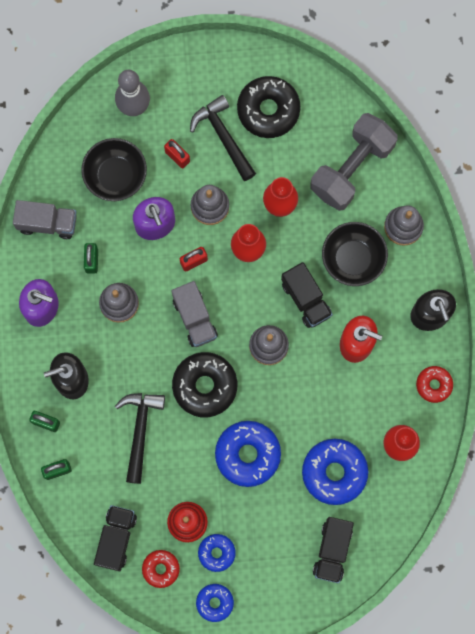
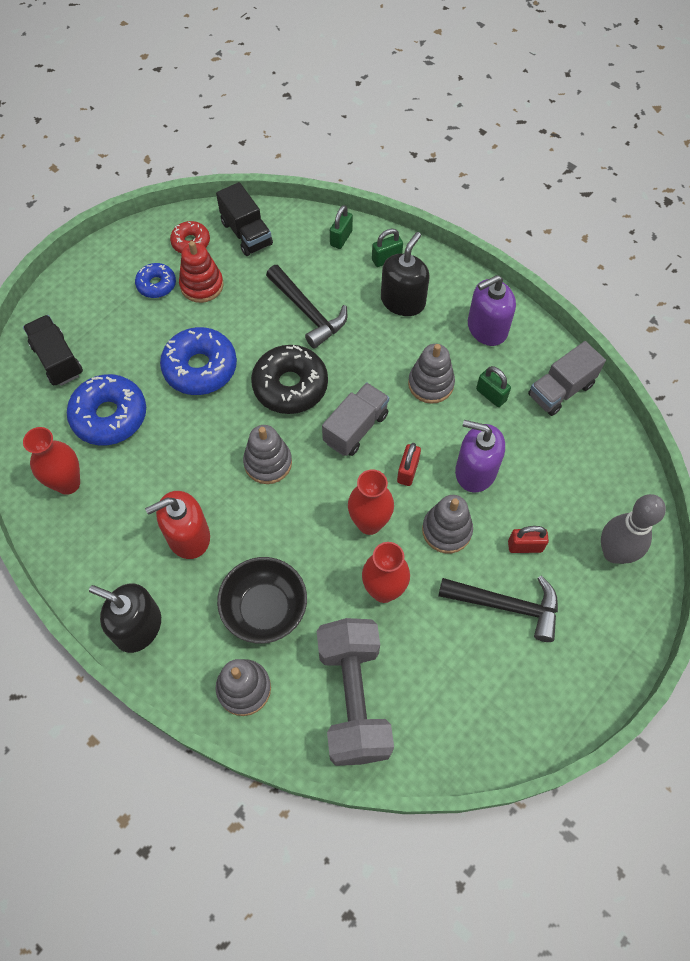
camera: 135 degrees right, 15 degrees down
black bowl [81,138,147,201] -> none
grey truck [171,281,218,347] -> grey truck turned 105 degrees clockwise [322,382,389,456]
blue donut [196,584,234,622] -> none
black donut [237,76,300,138] -> none
black truck [281,262,333,328] -> none
red donut [416,366,453,403] -> none

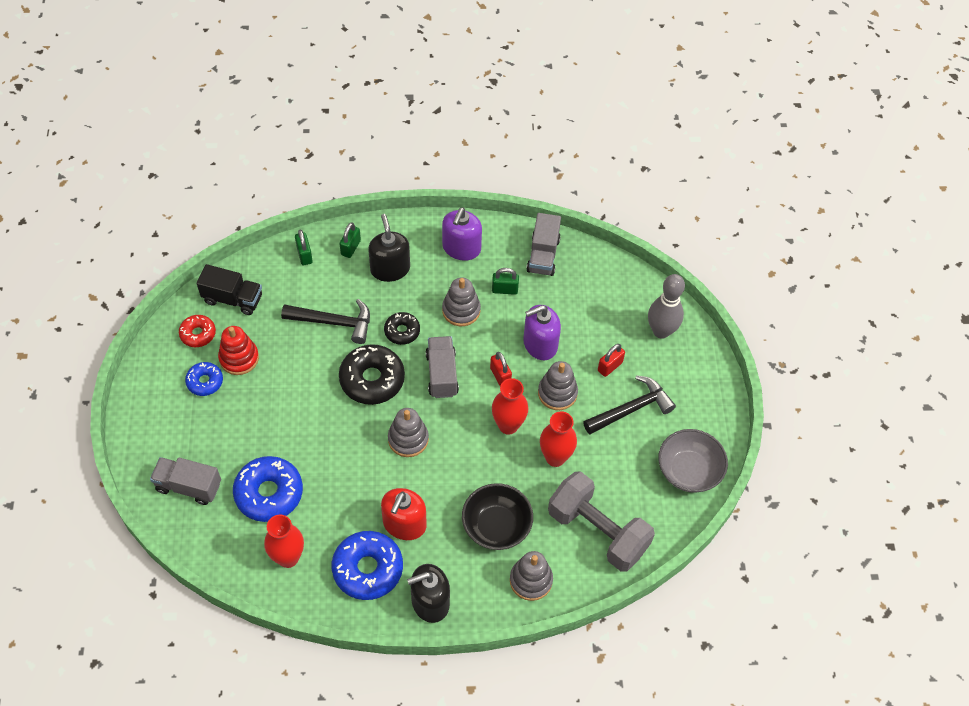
camera: 45 degrees left, 5 degrees down
black truck [23,315,83,386] -> grey truck [150,457,221,505]
blue donut [160,327,237,395] -> blue donut moved to [332,531,403,600]
none -> black donut [384,312,420,345]
none -> grey bowl [658,429,728,493]

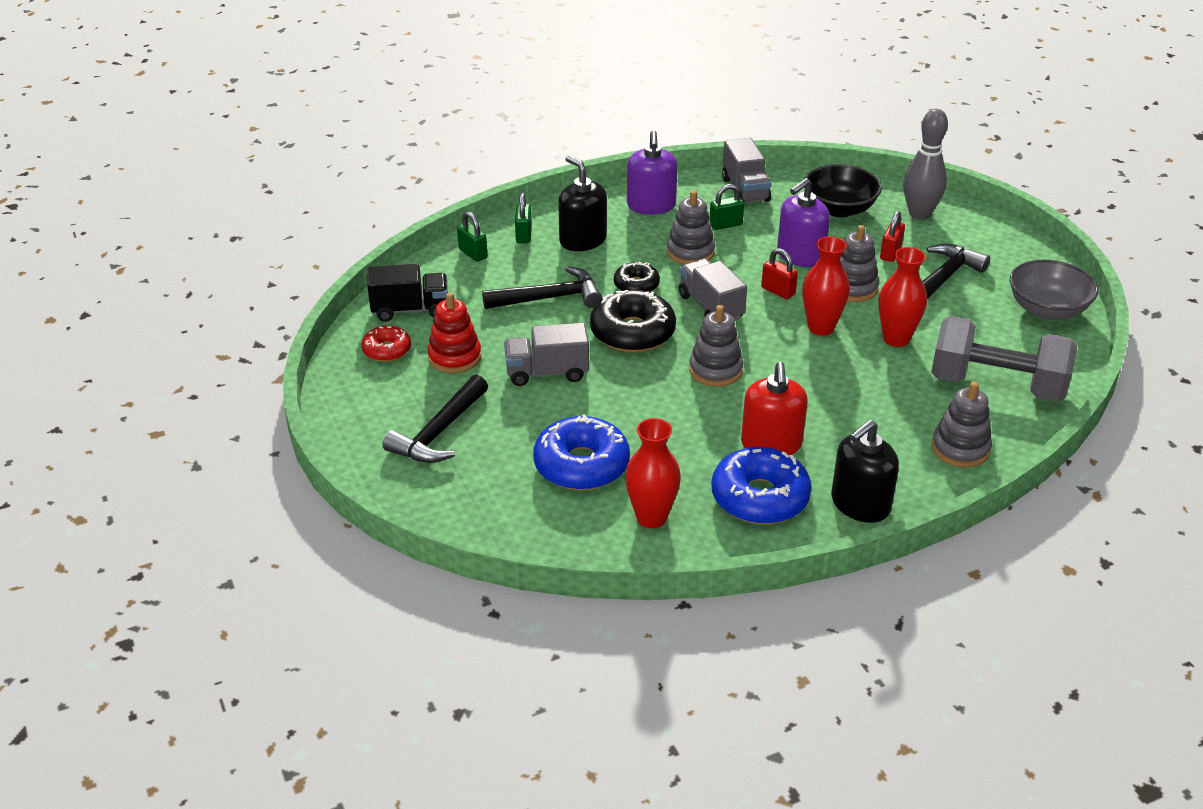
camera: 20 degrees left, 20 degrees down
grey truck [150,457,221,505] -> grey truck moved to [504,323,589,386]
blue donut [185,362,223,396] -> none
black bowl [462,483,533,550] -> black bowl moved to [804,164,882,217]
none -> black hammer [382,375,488,463]

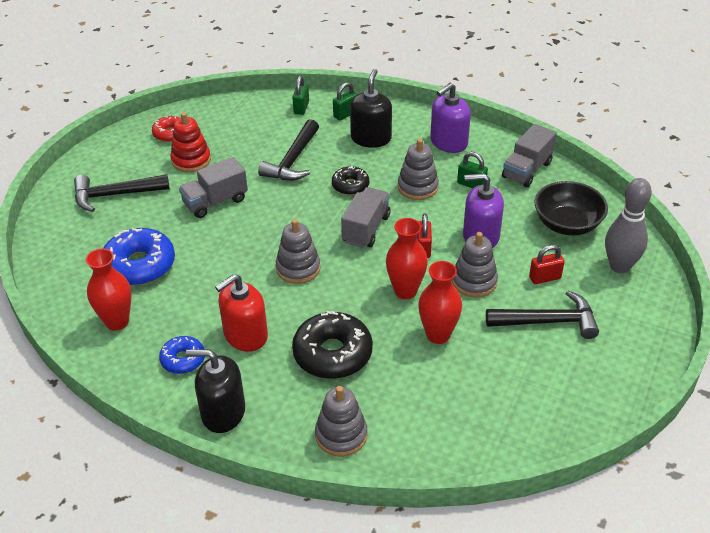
camera: 50 degrees right, 5 degrees up
black truck [367,264,448,322] -> none
black hammer [482,266,602,309] -> black hammer turned 75 degrees clockwise [258,119,319,181]
grey truck [504,323,589,386] -> grey truck turned 75 degrees counterclockwise [179,157,248,218]
black donut [590,290,676,352] -> black donut moved to [292,311,373,379]
blue donut [711,447,812,524] -> blue donut [159,336,205,374], size x0.56
grey dumbbell [931,316,1077,402] -> none
grey bowl [1010,260,1098,320] -> none

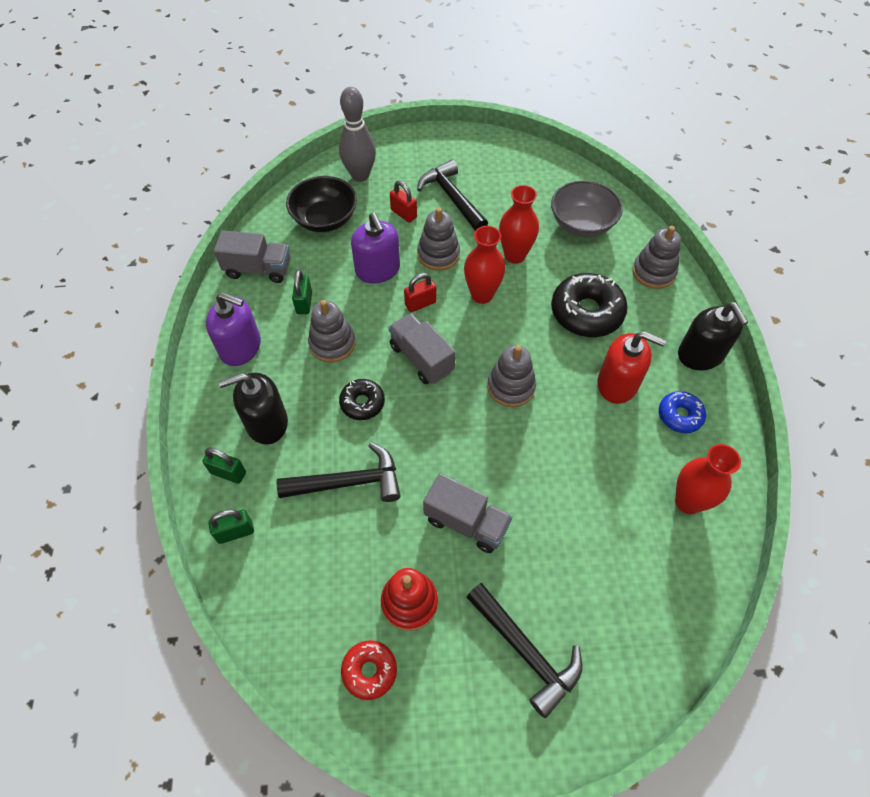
camera: 120 degrees left, 15 degrees up
blue donut [103,228,175,286] -> none
grey truck [341,187,390,248] -> grey truck turned 60 degrees clockwise [388,313,456,384]
none -> grey bowl [551,180,623,237]

